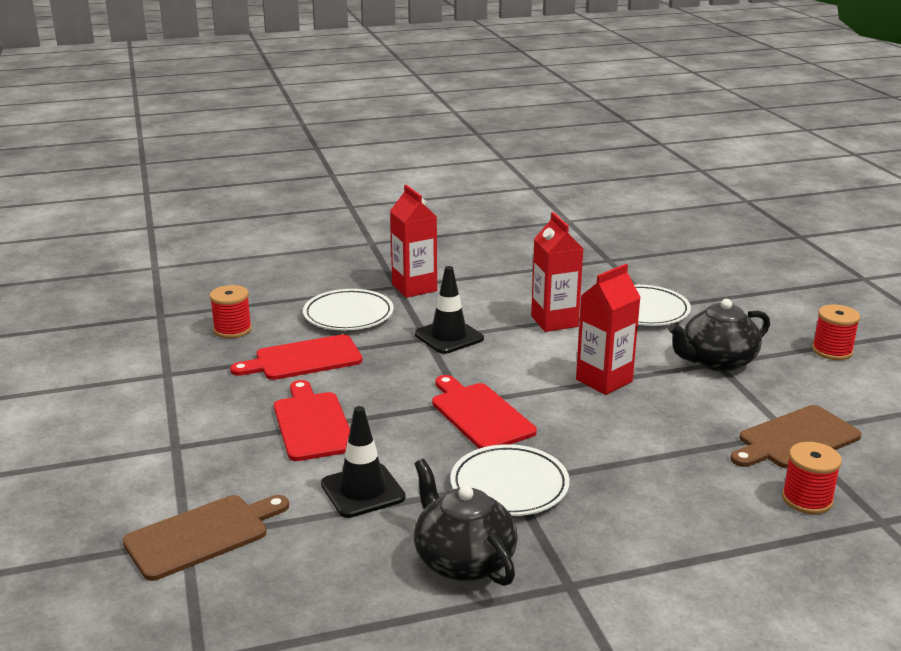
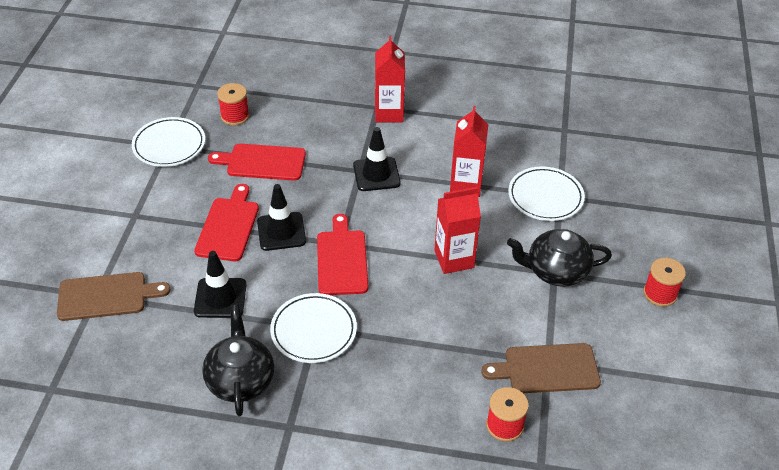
camera: 25 degrees right, 20 degrees up
white plate [303,289,394,331] -> white plate moved to [132,117,205,167]
none -> black traffic cone [257,184,306,251]

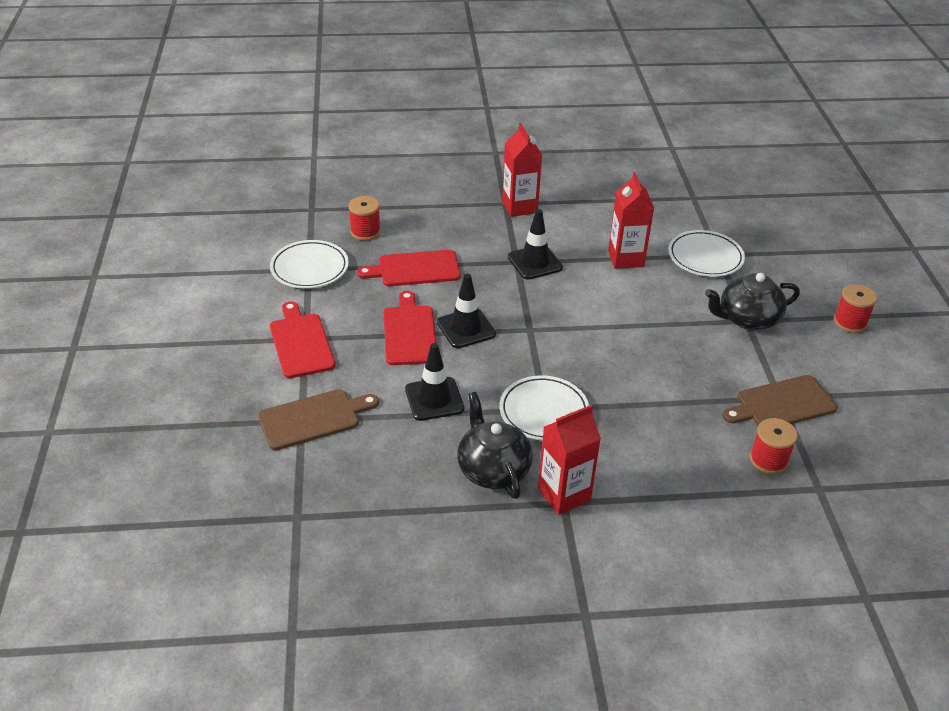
camera: 15 degrees left, 5 degrees down
red cutting board [317,214,368,295] -> red cutting board moved to [270,301,335,378]
red carton [434,187,481,274] -> red carton moved to [538,405,601,515]

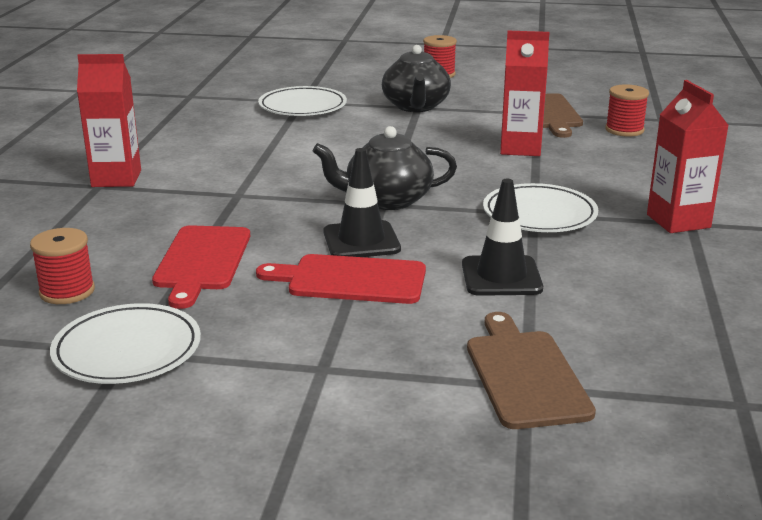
camera: 75 degrees left, 15 degrees down
red cutting board [270,301,335,378] -> none
black teapot [457,392,533,499] -> black teapot moved to [313,126,457,210]
black traffic cone [508,209,563,280] -> none
red carton [608,172,654,269] -> red carton moved to [500,31,550,156]

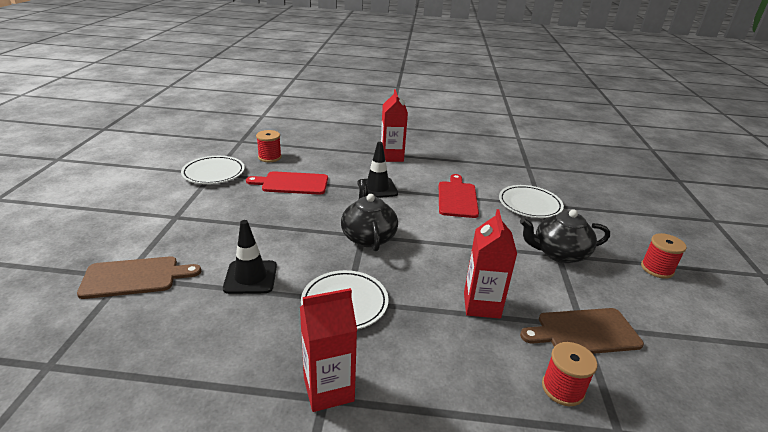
camera: 85 degrees right, 5 degrees up
red cutting board [256,254,426,304] -> red cutting board moved to [439,174,479,218]
black traffic cone [323,148,401,257] -> black traffic cone moved to [358,142,398,198]

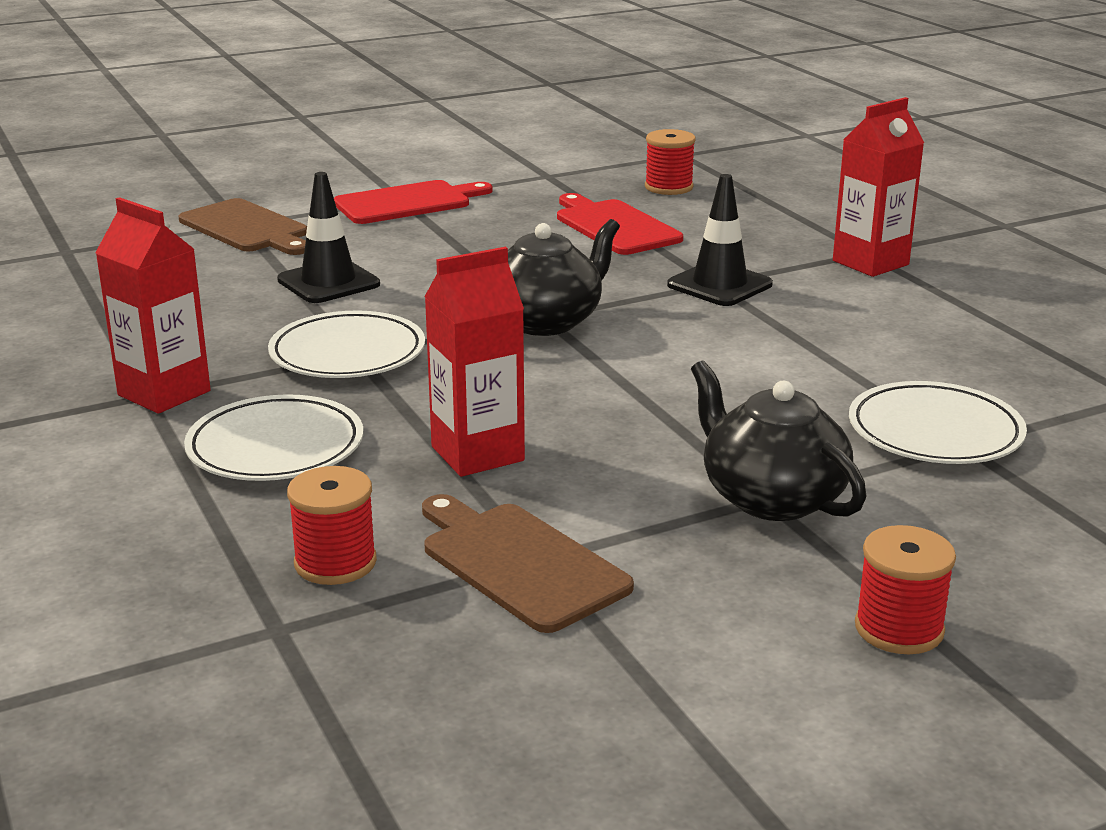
camera: 60 degrees right, 5 degrees down
white plate [181,156,245,184] -> white plate moved to [184,394,363,481]
red cutting board [439,174,479,218] -> red cutting board moved to [334,180,493,224]

